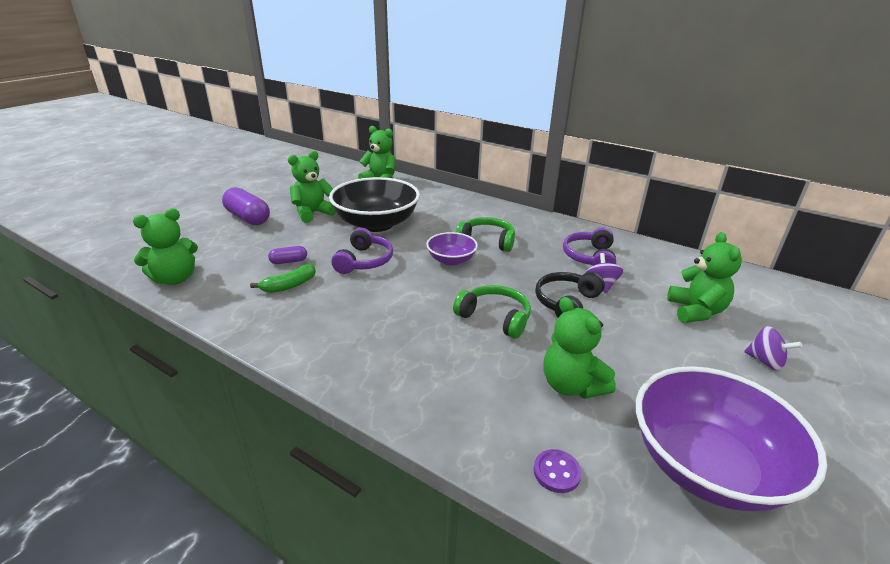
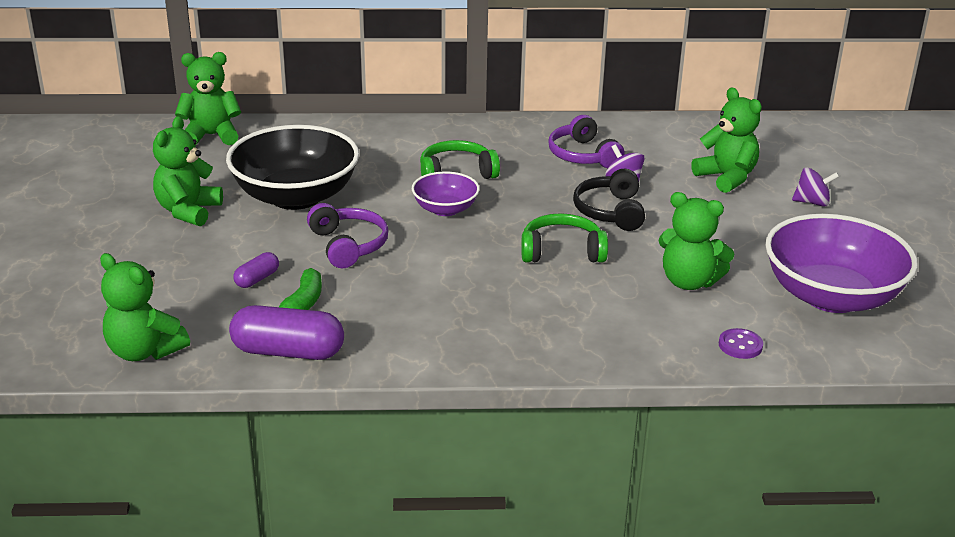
camera: 35 degrees left, 0 degrees up
green teddy bear [133,208,198,285] -> green teddy bear turned 105 degrees clockwise [100,253,190,361]
purple capsule [222,187,270,225] -> purple capsule moved to [229,305,344,360]

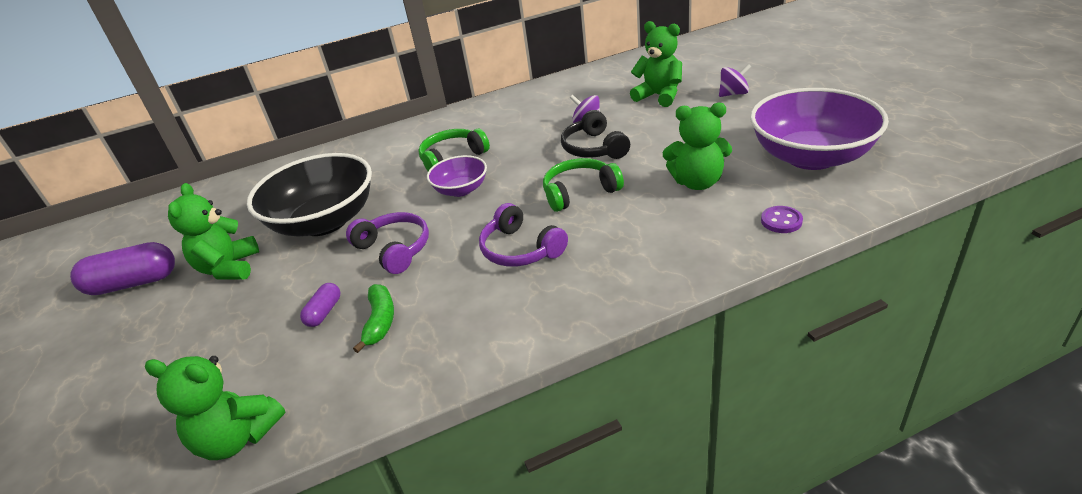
camera: 15 degrees left, 5 degrees up
green teddy bear [175,52,241,145] -> none
purple capsule [229,305,344,360] -> purple capsule moved to [70,242,175,295]
purple headphones [548,115,625,168] -> purple headphones moved to [479,203,568,266]

